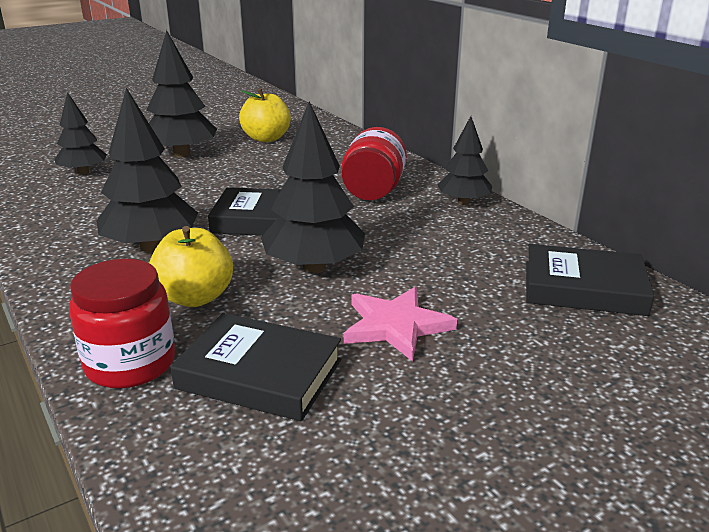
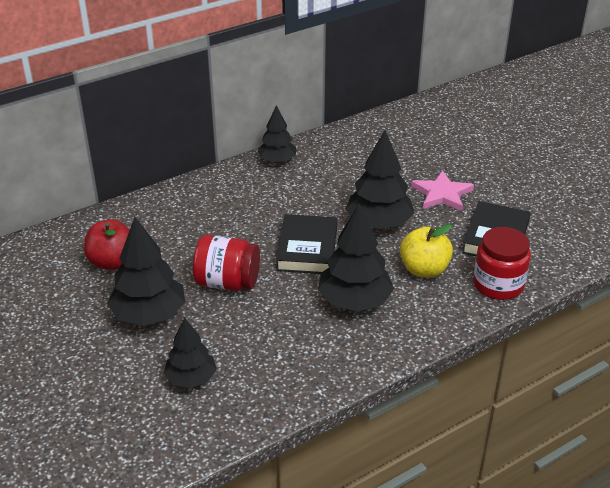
camera: 90 degrees left, 10 degrees up
yellow apple [239,88,291,142] -> red apple [84,219,130,270]
red jar [342,127,407,200] -> red jar moved to [193,235,260,291]
black book [526,244,654,316] -> none

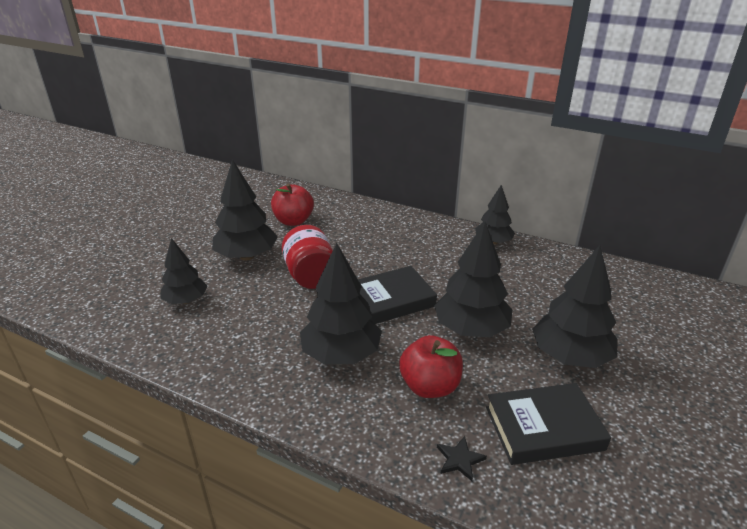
camera: 60 degrees right, 5 degrees down
yellow apple [400,224,453,278] -> red apple [399,335,463,398]
pink star [411,170,474,211] -> black tree [532,245,617,368]
red jar [473,227,531,300] -> black star [437,436,487,481]

